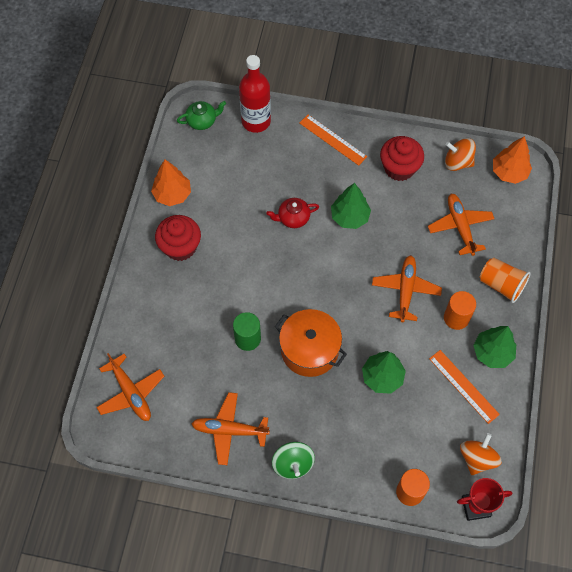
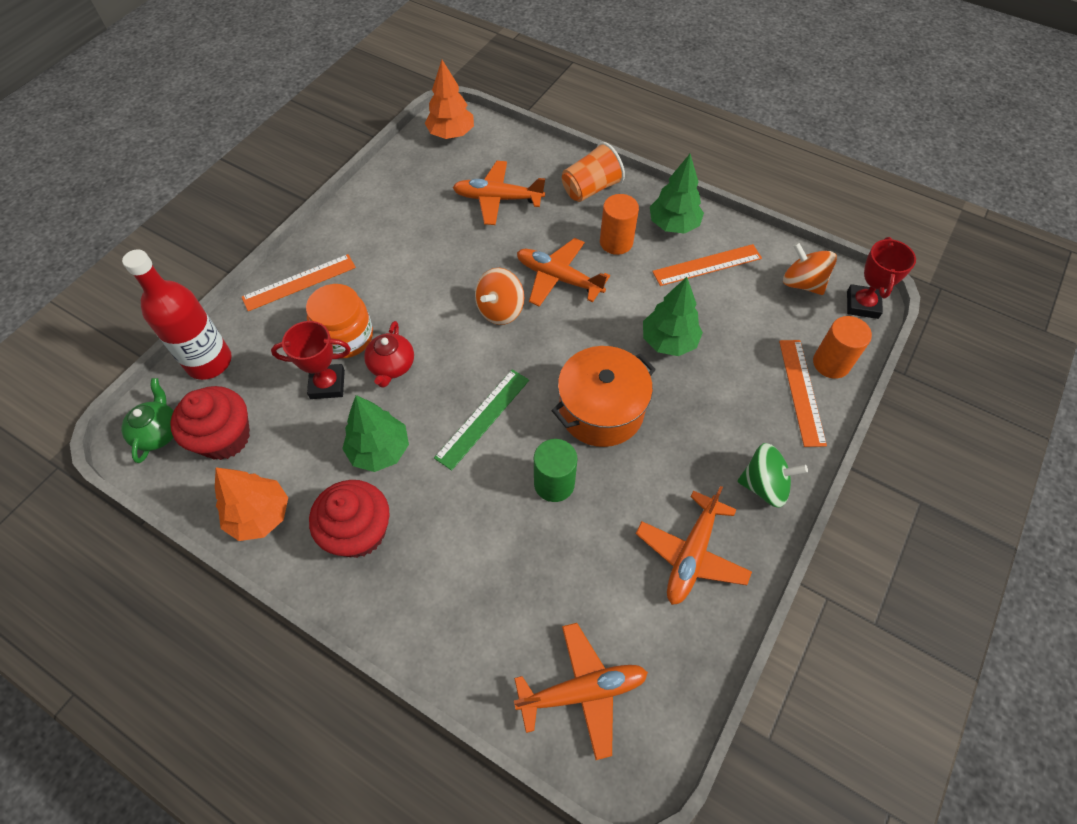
camera: 70 degrees left, 5 degrees down
green tree [331,183,371,229] -> green tree moved to [342,395,409,472]
red cupcake [380,136,424,181] -> red cupcake moved to [170,386,250,460]
orange spinning top [445,138,476,171] -> orange spinning top moved to [475,268,524,325]
none -> red trophy [271,321,351,399]
none -> orange jar [306,284,373,359]
none -> green ruler [434,369,529,471]
none -> orange ruler [779,340,827,447]

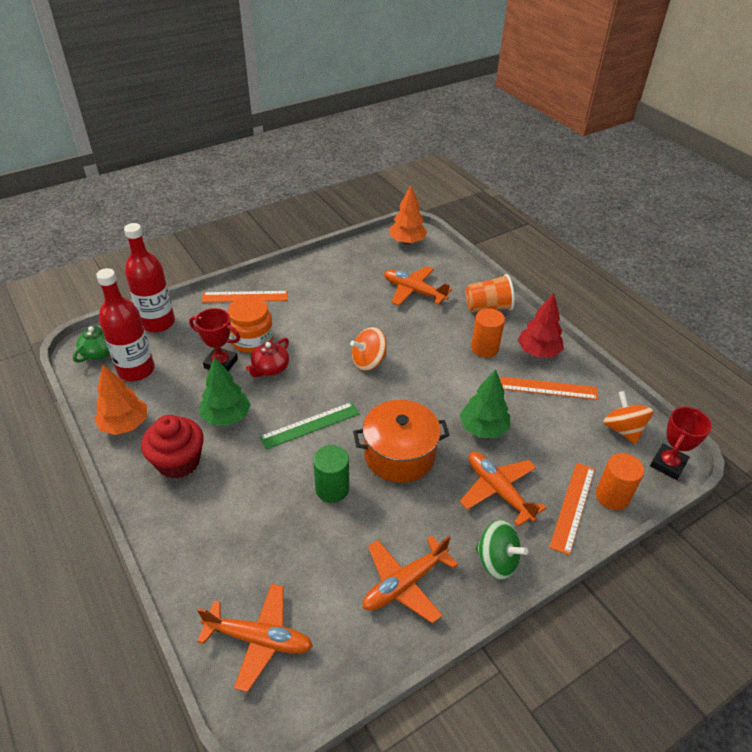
camera: 25 degrees right, 15 degrees down
red cupcake [170,386,250,460] -> red bottle [96,268,155,381]
orange plane [517,238,610,307] -> orange plane moved to [460,452,547,526]
green tree [650,154,704,234] -> red tree [518,293,564,358]

